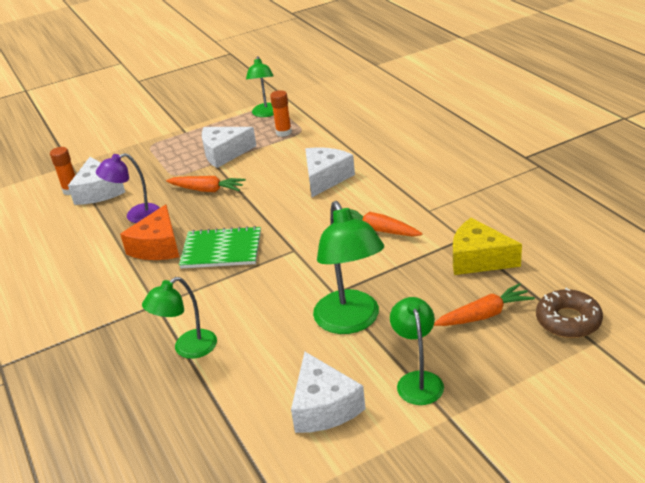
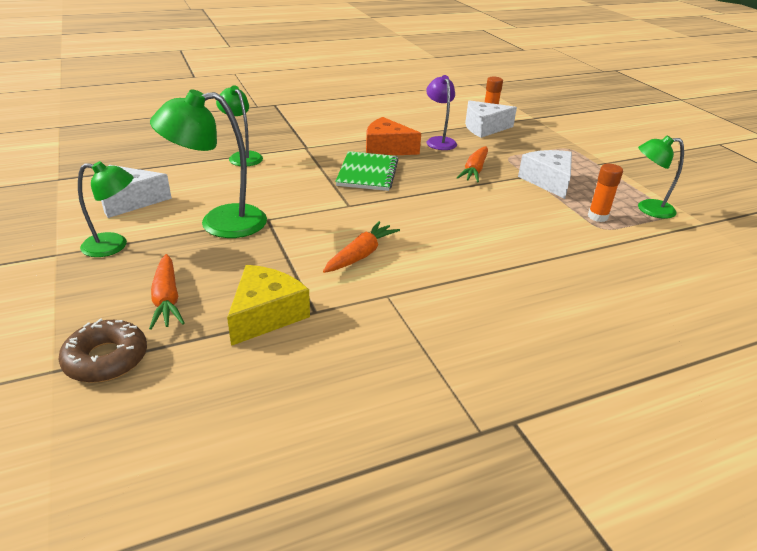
camera: 90 degrees right, 0 degrees up
white cheese [305,147,355,197] -> none

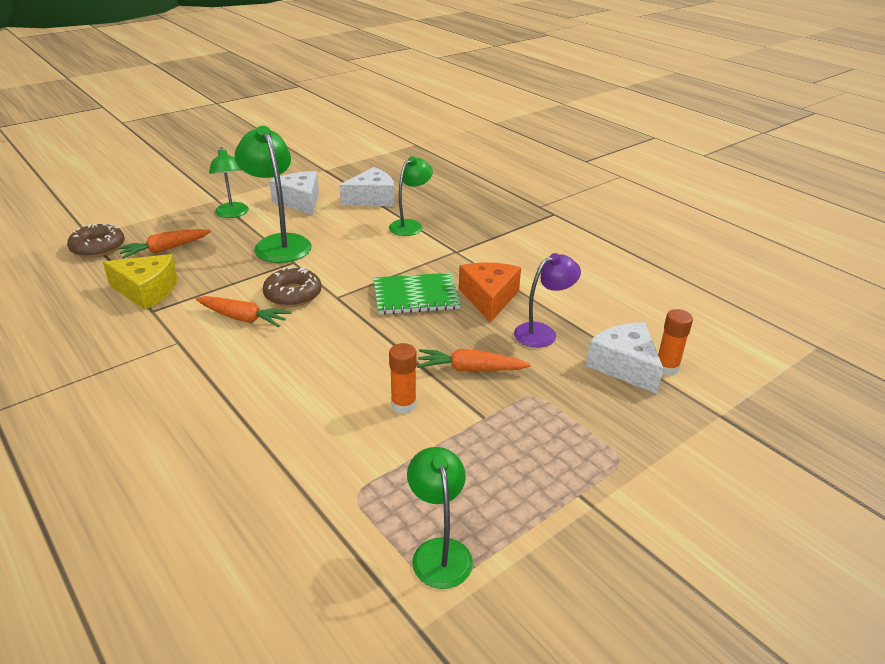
camera: 75 degrees right, 0 degrees up
white cheese [518,150,572,199] -> white cheese moved to [339,167,395,206]
orange glue stick [588,164,623,222] -> orange glue stick moved to [389,343,417,414]
none -> brown donut [263,267,321,307]

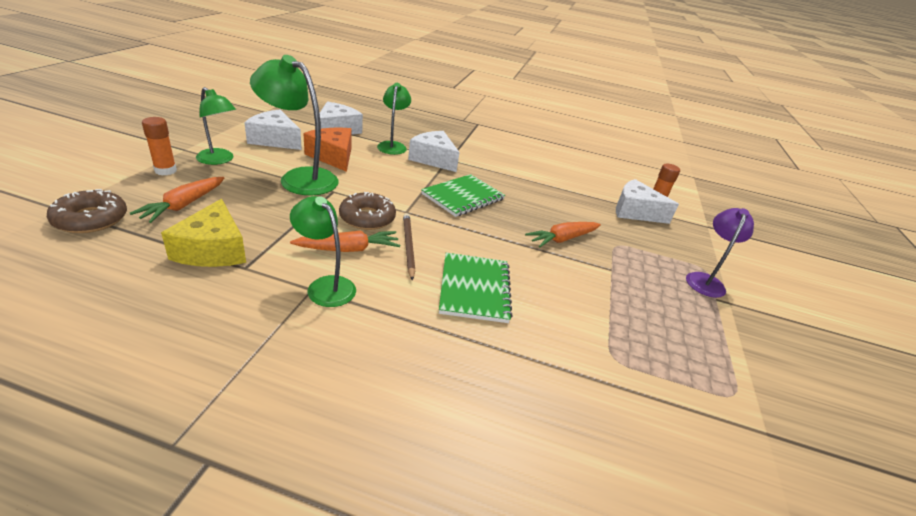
camera: 40 degrees left, 0 degrees up
yellow cheese [103,254,178,310] -> yellow cheese turned 105 degrees clockwise [161,199,246,267]
orange glue stick [389,343,417,414] -> orange glue stick moved to [142,117,177,175]
green lamp [407,447,473,589] -> green lamp moved to [290,196,356,307]
orange cheese [459,262,521,323] -> orange cheese moved to [303,128,352,172]
purple lamp [514,253,581,348] -> purple lamp moved to [686,208,754,298]
none -> brown pencil [403,213,415,281]
none -> white cheese [408,131,460,172]
none -> green notebook [439,252,513,323]

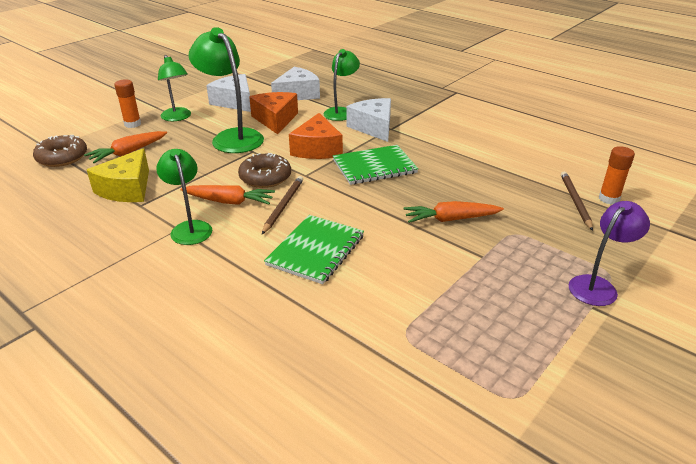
camera: 30 degrees right, 0 degrees up
white cheese [616,179,679,224] -> brown pencil [561,171,593,231]
none -> orange cheese [289,113,343,159]

